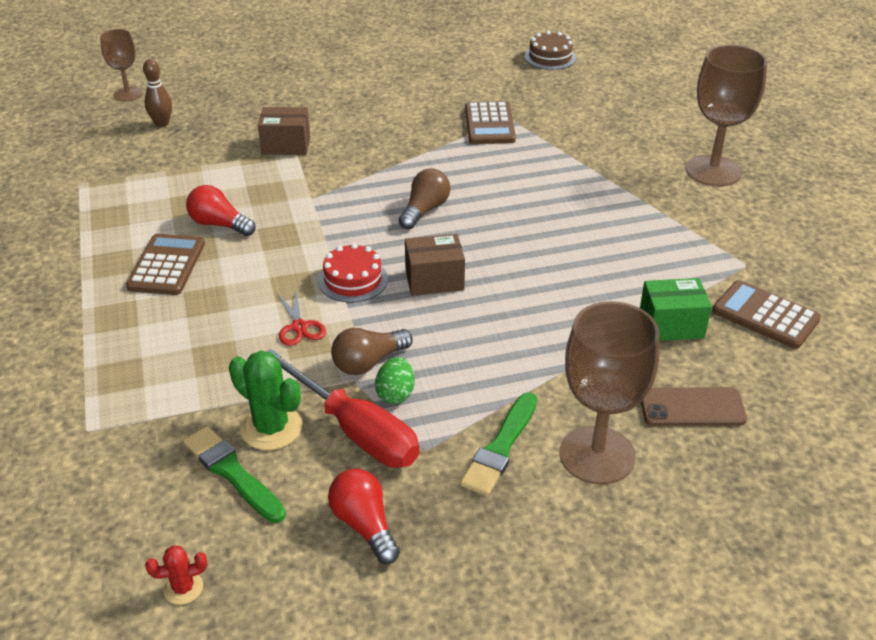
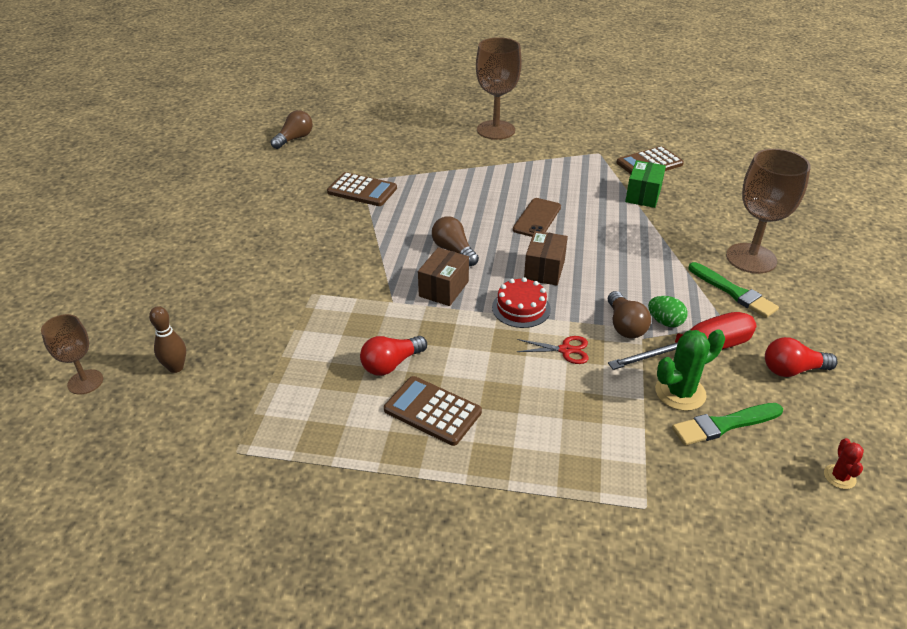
camera: 65 degrees left, 0 degrees up
brown box [258,107,311,155] -> brown box moved to [418,247,469,306]
brown cake [525,31,576,70] -> brown light bulb [271,110,313,149]
brown phone [641,387,747,426] -> brown phone moved to [513,198,561,237]

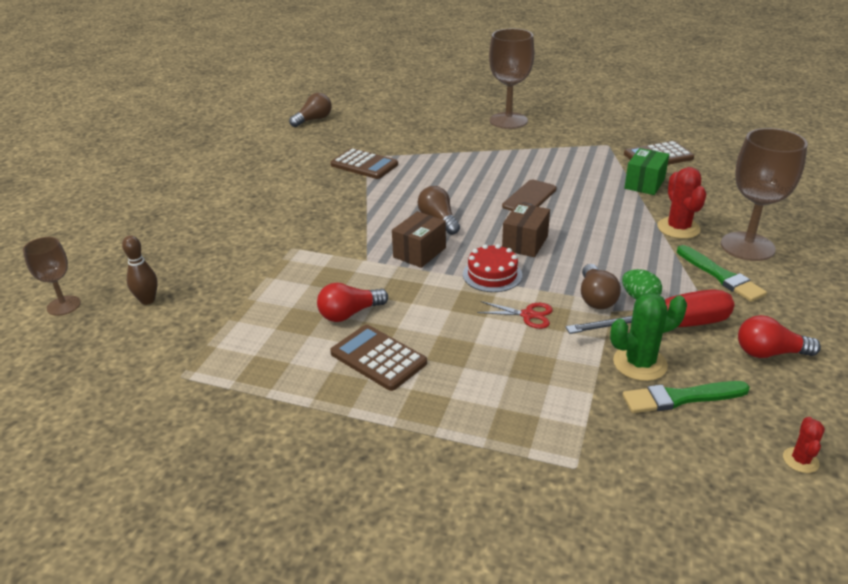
camera: 10 degrees right, 5 degrees down
none -> red cactus [658,167,706,239]

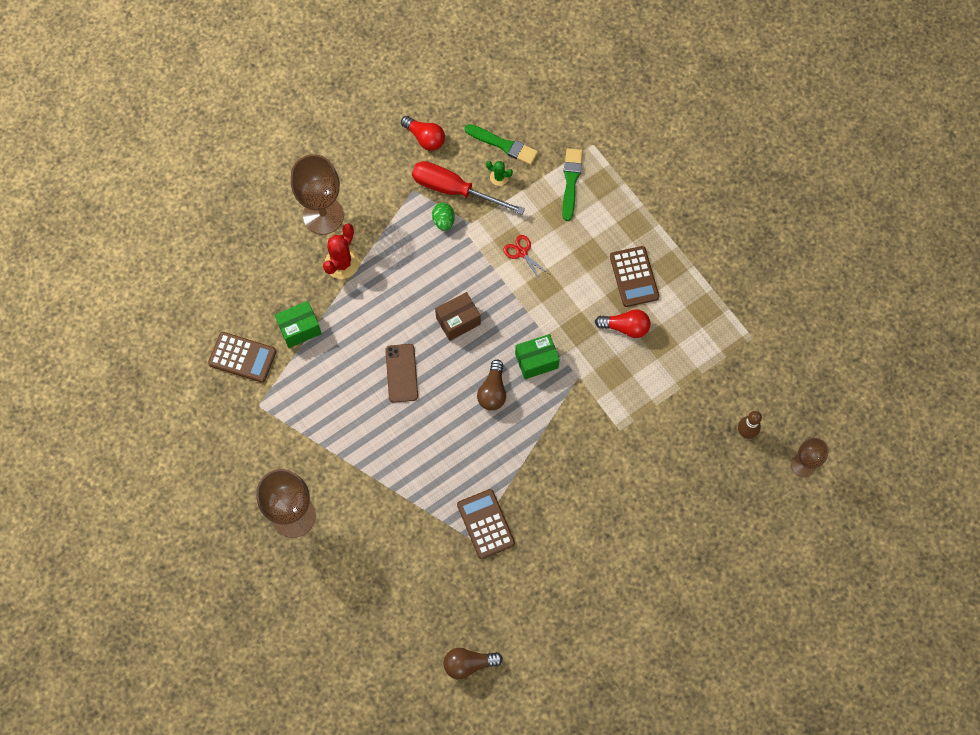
camera: 145 degrees left, 35 degrees up
brown box [392,211,446,268] -> green box [515,334,560,379]
red cake [463,244,522,292] -> none
brown phone [502,179,557,211] -> brown phone turned 75 degrees counterclockwise [385,344,418,403]
brown light bulb [581,264,621,309] -> none
green cactus [610,293,687,381] -> green cactus [486,161,513,186], size x0.55
green brush [677,245,767,302] -> green brush moved to [562,148,583,221]
red cactus [783,417,825,473] -> none

